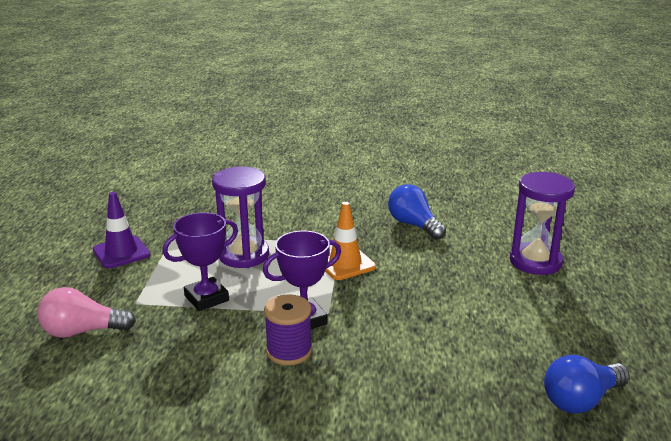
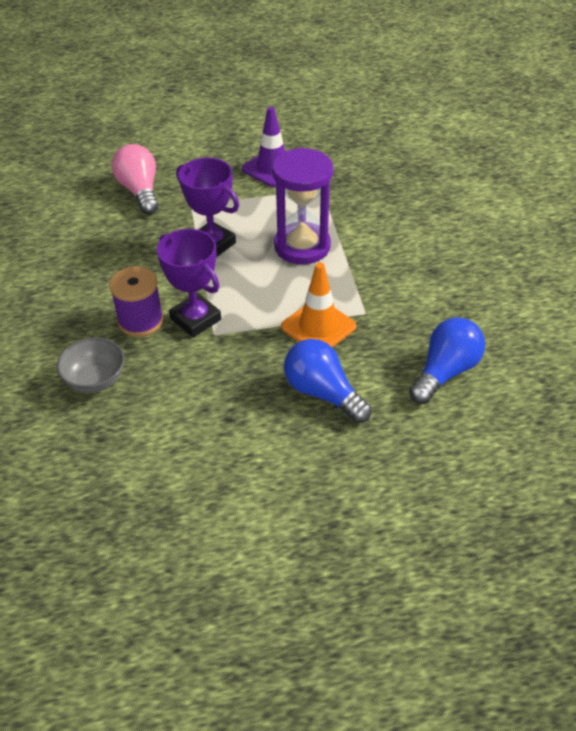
camera: 75 degrees right, 20 degrees up
purple hourglass [510,172,575,275] -> none
blue light bulb [544,355,630,414] -> blue light bulb moved to [284,339,372,423]
none -> grey bowl [56,338,125,393]

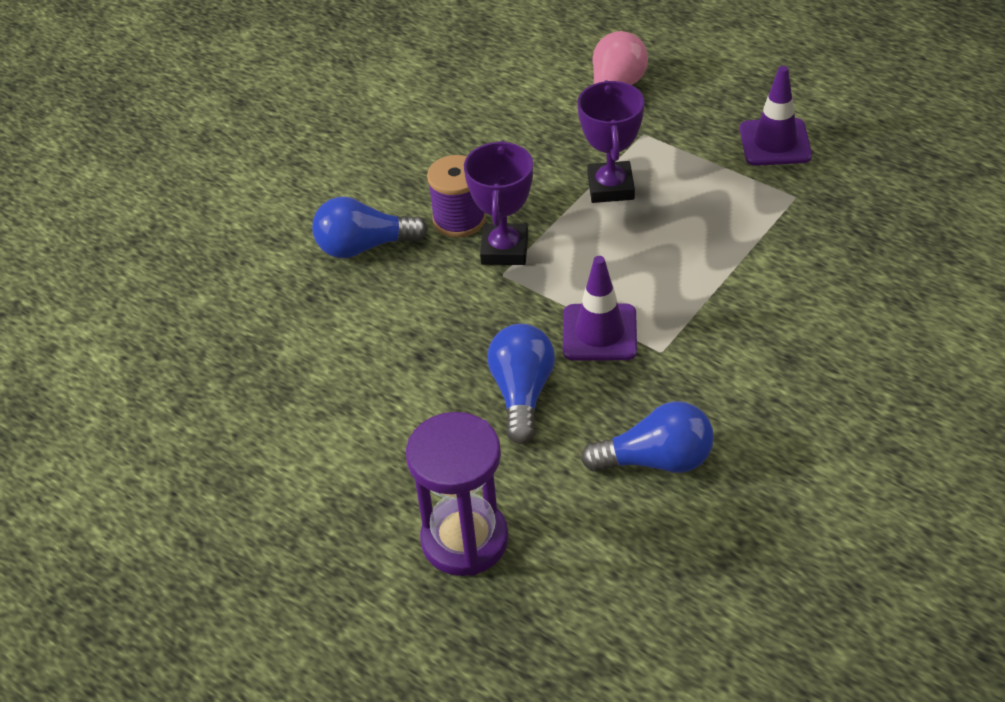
camera: 50 degrees right, 0 degrees up
grey bowl [56,338,125,393] -> blue light bulb [312,197,428,258]
purple hourglass [272,148,333,264] -> purple hourglass moved to [406,412,509,576]
orange traffic cone [281,262,356,347] -> purple traffic cone [563,256,637,361]

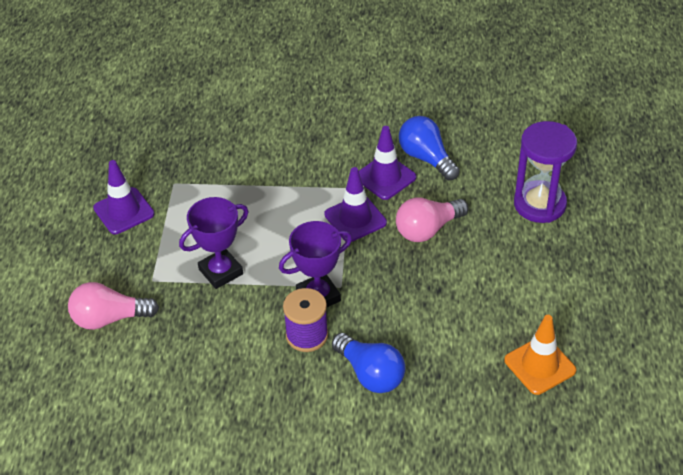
camera: 125 degrees left, 0 degrees up
blue light bulb [487,324,555,444] -> pink light bulb [396,197,468,242]
none -> purple traffic cone [359,126,416,200]
none -> orange traffic cone [504,315,576,395]

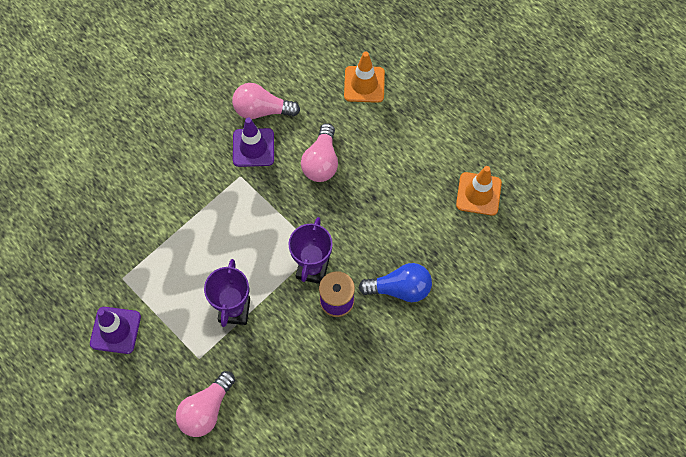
camera: 50 degrees left, 20 degrees up
purple traffic cone [324,167,387,242] -> none
blue light bulb [399,116,460,180] -> pink light bulb [232,83,300,119]
purple hourglass [514,121,577,223] -> orange traffic cone [344,52,385,103]

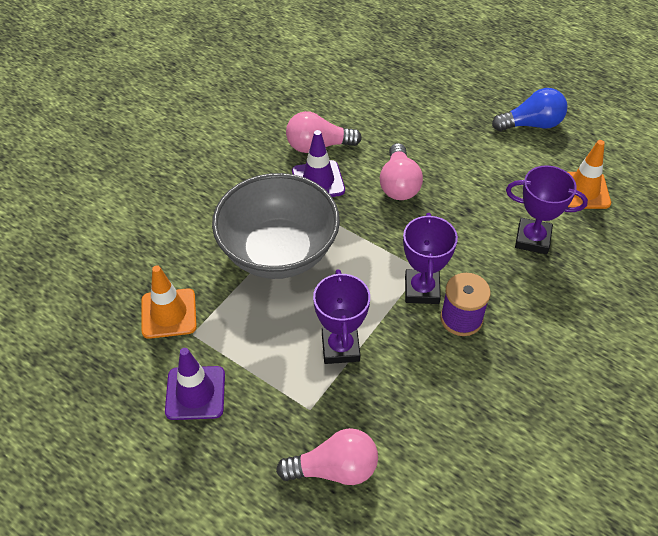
camera: 10 degrees left, 15 degrees down
pink light bulb [176,371,235,437] -> pink light bulb turned 120 degrees counterclockwise [276,428,378,485]
orange traffic cone [344,52,385,103] -> orange traffic cone moved to [141,265,197,339]
blue light bulb [359,263,432,302] -> blue light bulb moved to [492,88,567,131]
none -> grey bowl [212,173,340,279]
none -> purple trophy [506,165,588,254]

